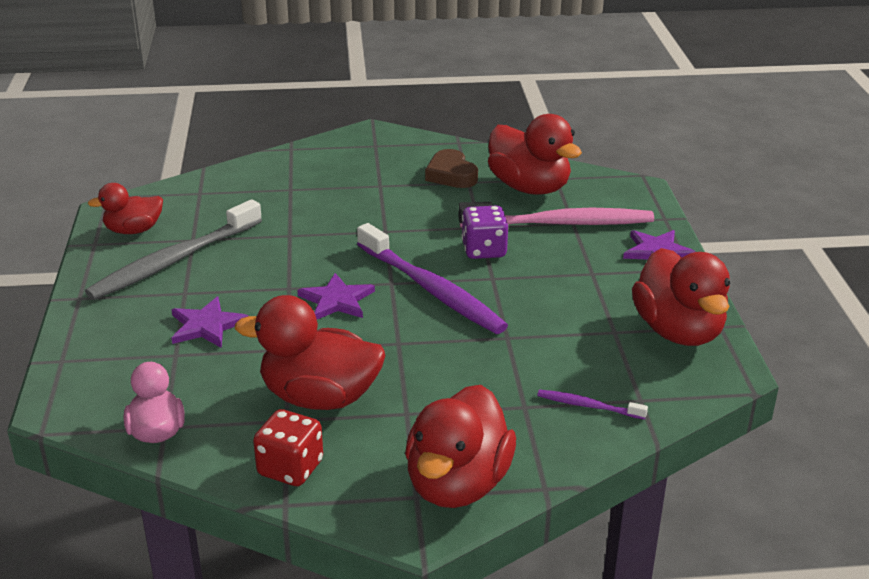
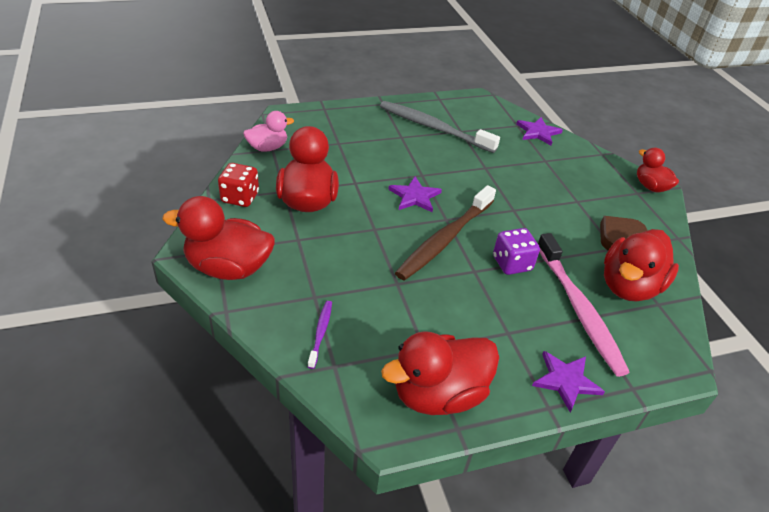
camera: 75 degrees right, 10 degrees up
red duck [88,183,163,234] -> red duck moved to [637,148,679,192]
purple star [172,297,248,348] -> purple star moved to [516,117,563,145]
purple toothbrush [357,223,508,334] -> brown toothbrush [395,185,496,281]

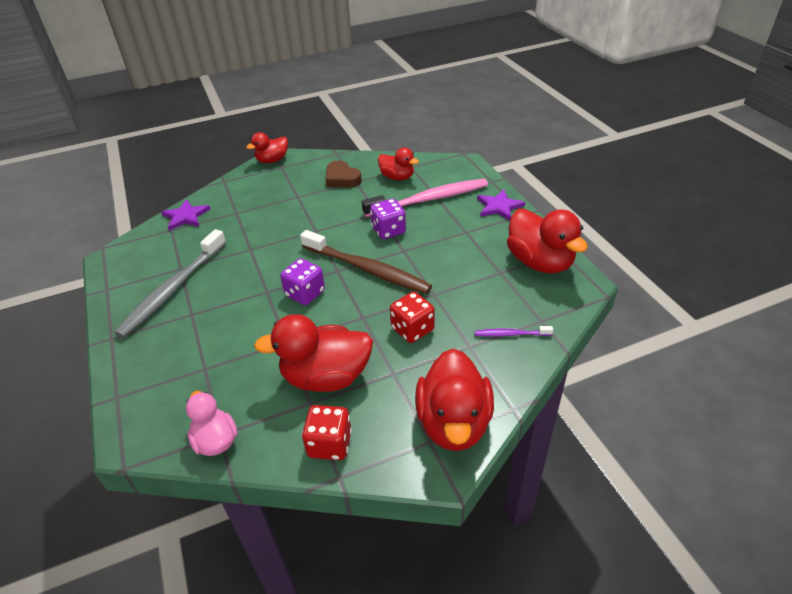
camera: 90 degrees left, 0 degrees up
purple star [388,177,442,212] -> purple dice [280,258,325,305]
red duck [604,229,679,302] -> red duck [378,148,419,180], size x0.59
none -> red dice [390,292,435,343]

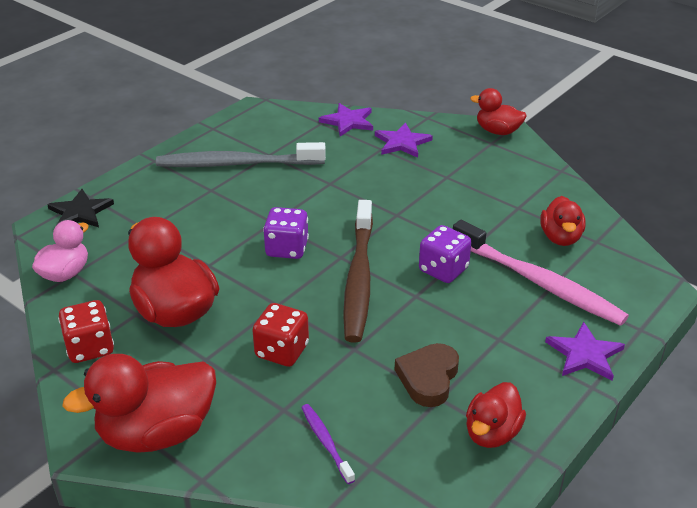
camera: 60 degrees right, 5 degrees down
brown heart [326,160,362,187] -> brown heart moved to [395,343,459,407]
red duck [507,209,588,273] -> red duck [466,382,526,448], size x0.59
none -> black star [47,189,114,227]
none -> purple star [375,123,433,158]

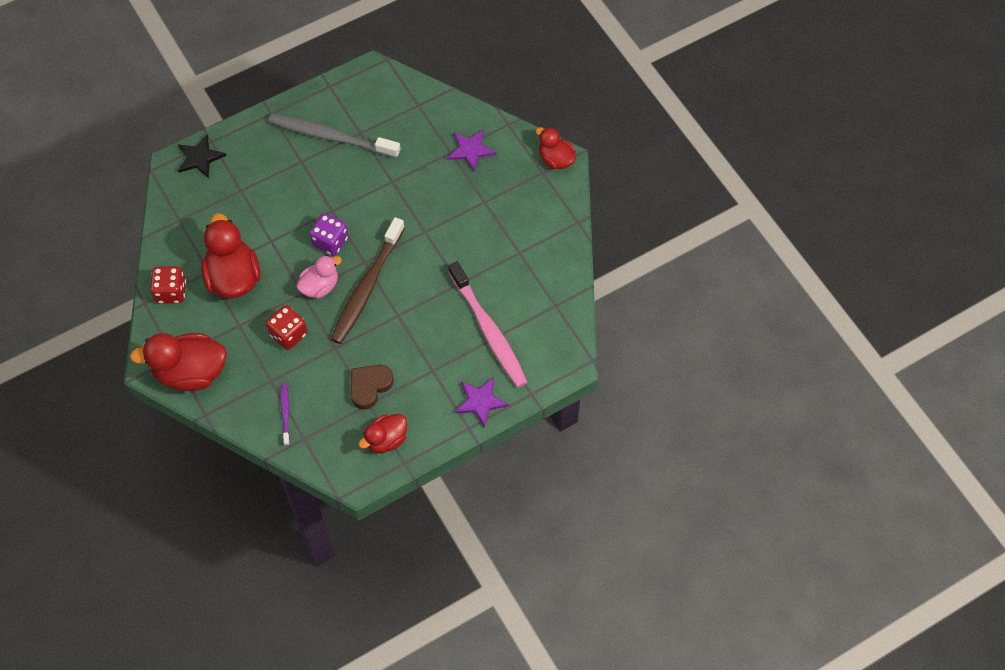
camera: 20 degrees right, 25 degrees up
pink duck [32,220,89,282] -> pink duck moved to [296,255,342,299]
purple star [319,103,373,136] -> none
purple dice [419,225,472,283] -> none
red duck [540,196,586,246] -> none

